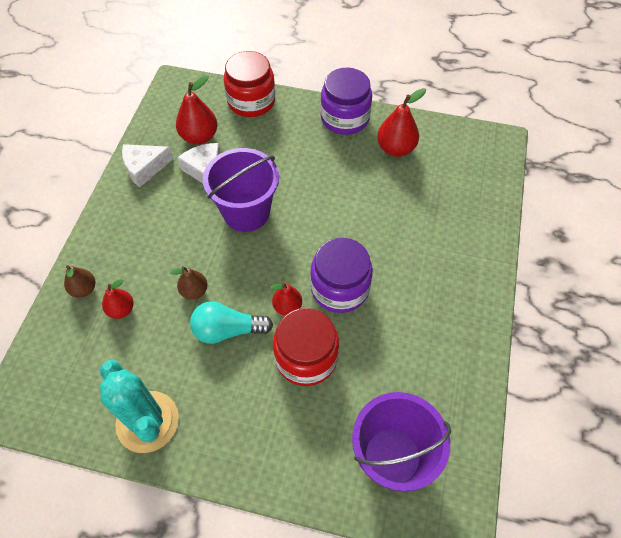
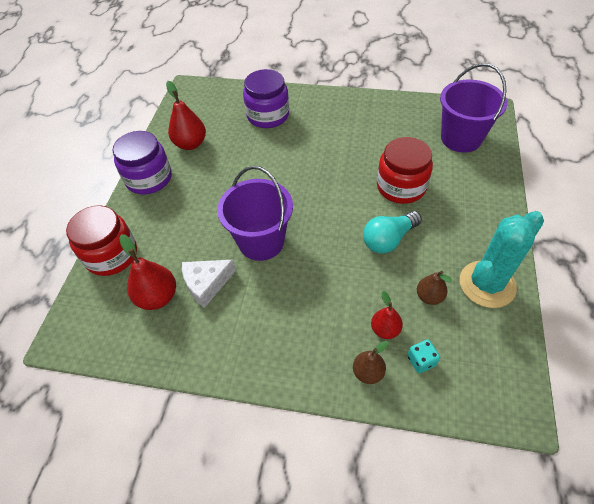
camera: 90 degrees left, 5 degrees down
white cheese [122,144,173,188] -> none
brown pear [170,266,207,300] -> brown pear moved to [417,271,452,305]
turquoise light bulb [190,301,273,344] -> turquoise light bulb turned 60 degrees clockwise [363,211,422,254]
red pear [270,282,302,315] -> none
purple jar [310,238,373,313] -> purple jar moved to [243,69,289,128]
none -> turquoise dice [407,340,440,373]

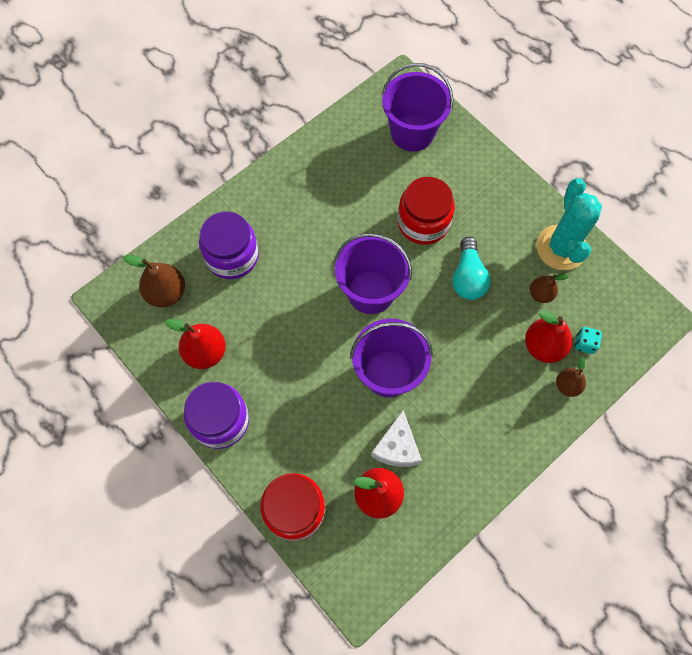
camera: 55 degrees left, 15 degrees up
red pear [371,291,403,339] -> red pear [525,311,573,363], size x1.61
none -> brown pear [123,255,185,307]
none -> purple bucket [335,233,412,314]

